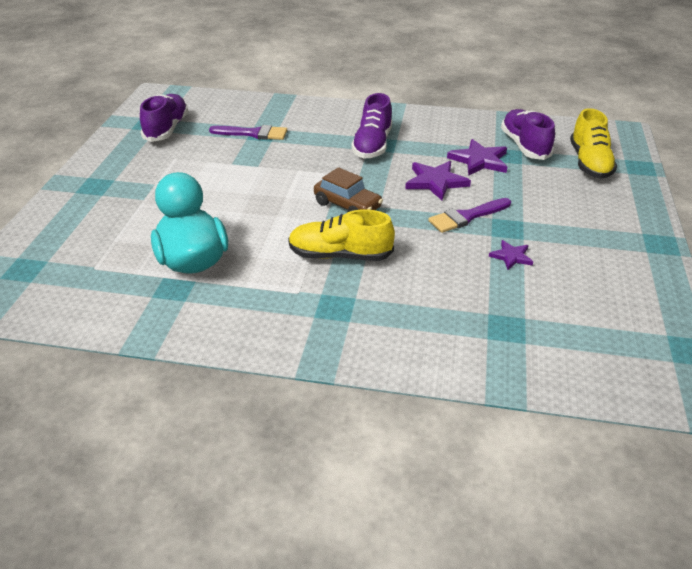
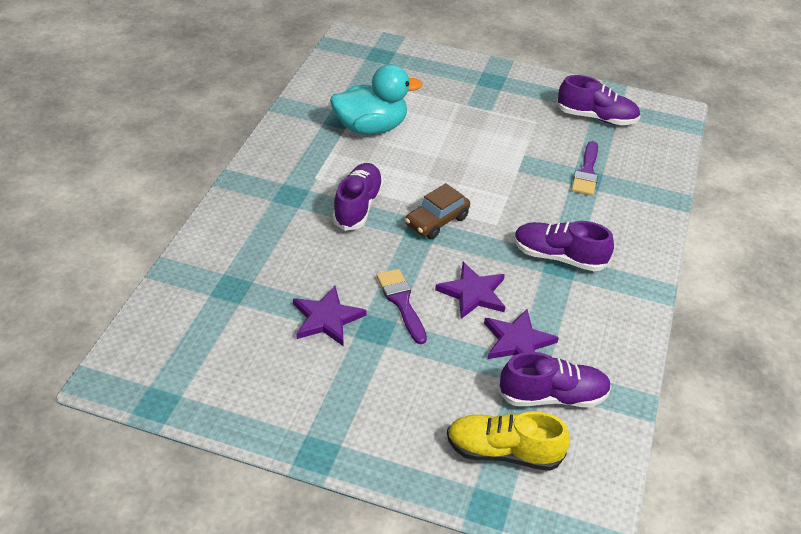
camera: 95 degrees right, 5 degrees up
yellow shoe [288,210,395,261] -> purple shoe [332,163,384,231]
purple star [489,240,533,270] -> purple star [293,286,367,346], size x1.71

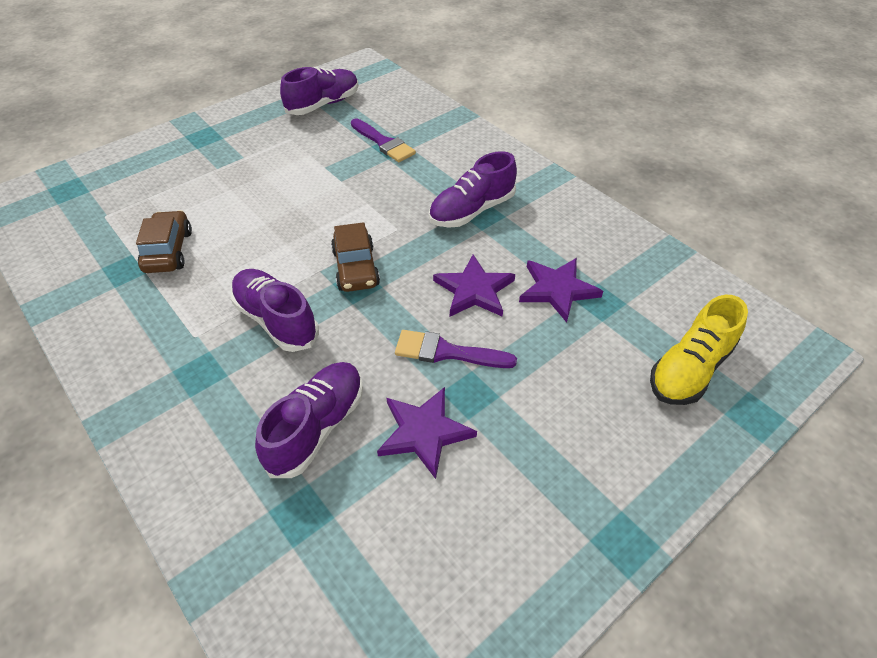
camera: 55 degrees left, 5 degrees up
turquoise duck [330,64,423,135] -> brown car [136,210,192,273]
purple shoe [498,352,611,407] -> purple shoe moved to [255,362,363,478]

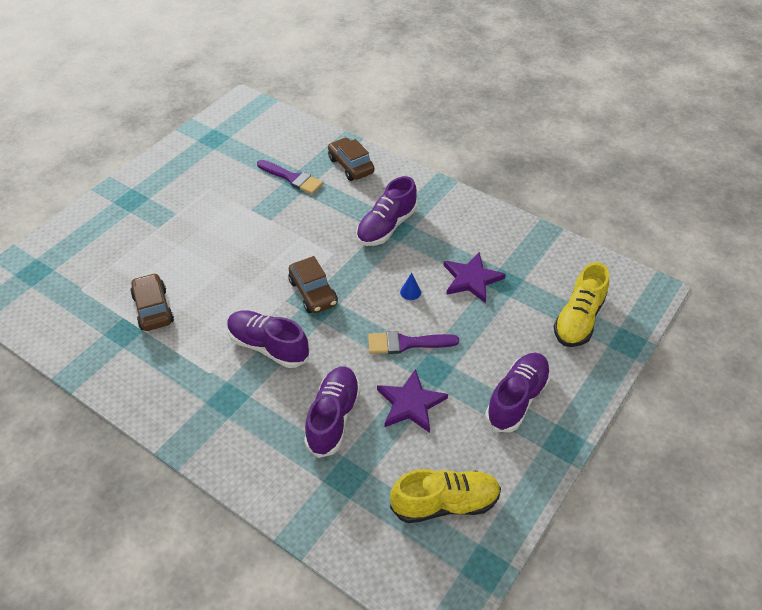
camera: 15 degrees left, 0 degrees up
purple shoe [280,67,359,115] -> purple shoe moved to [485,353,551,433]
purple star [433,254,515,317] -> blue cone [400,273,421,300]
none -> brown car [328,137,374,181]
none -> yellow shoe [390,469,501,523]

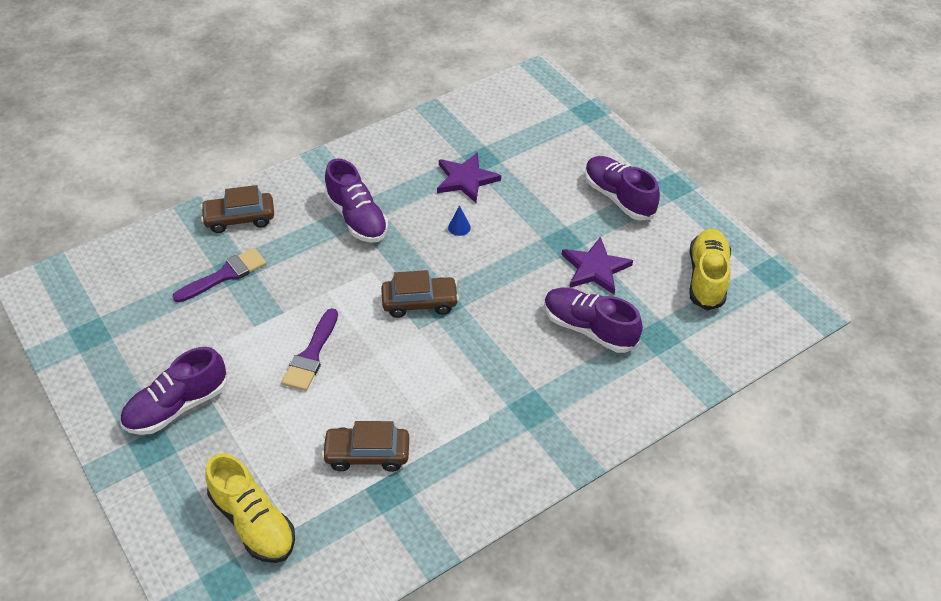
camera: 70 degrees left, 0 degrees up
purple shoe [227,310,310,368] -> purple shoe moved to [120,347,227,435]
purple brush [368,331,459,354] -> purple brush moved to [282,308,338,391]
yellow shoe [554,262,609,347] -> yellow shoe moved to [205,453,295,563]

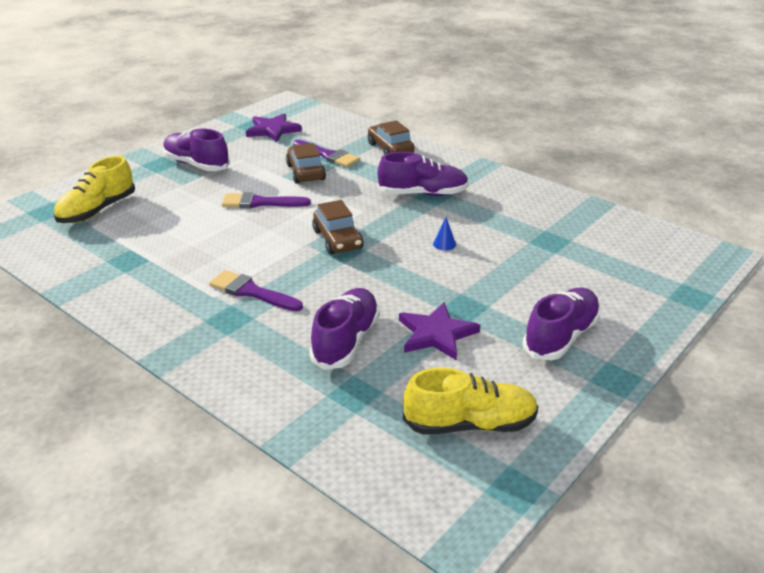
camera: 75 degrees right, 15 degrees down
brown car [321,421,409,472] -> brown car moved to [286,143,326,184]
purple shoe [325,159,388,243] -> purple shoe turned 135 degrees counterclockwise [378,152,469,196]
purple star [437,152,501,203] -> purple star moved to [246,113,302,142]
none -> purple brush [209,270,303,311]

